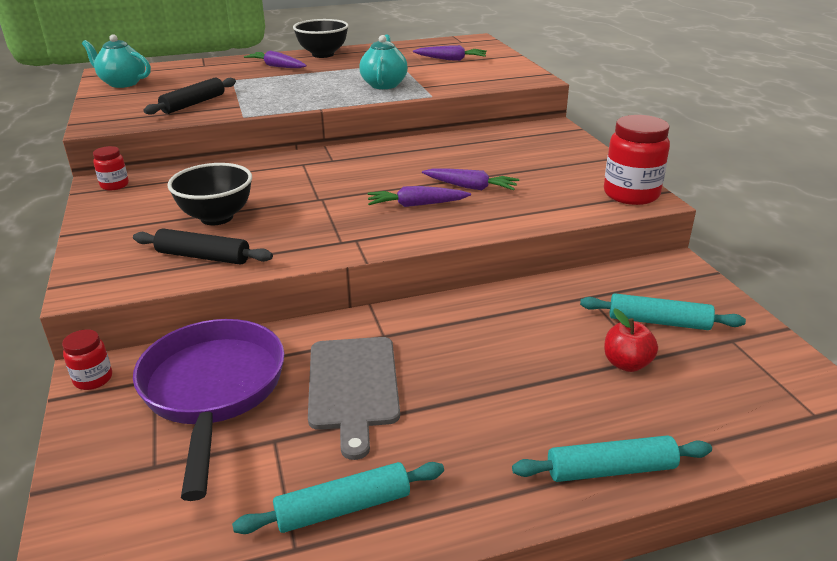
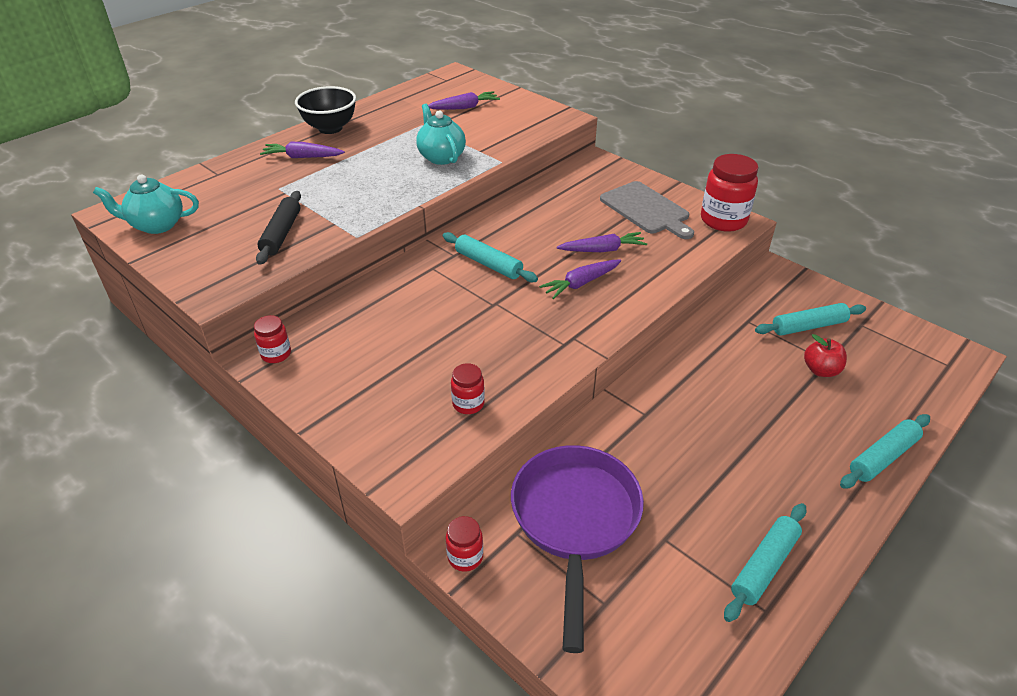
camera: 30 degrees left, 10 degrees up
black rolling pin [133,229,273,265] -> red jar [451,363,485,414]
purple pan [133,319,284,501] -> purple pan turned 45 degrees clockwise [511,445,644,653]
black bowl [167,163,252,225] -> none
grey cutting board [308,337,400,460] -> grey cutting board moved to [600,181,694,239]
none -> turquoise rolling pin [443,232,538,282]

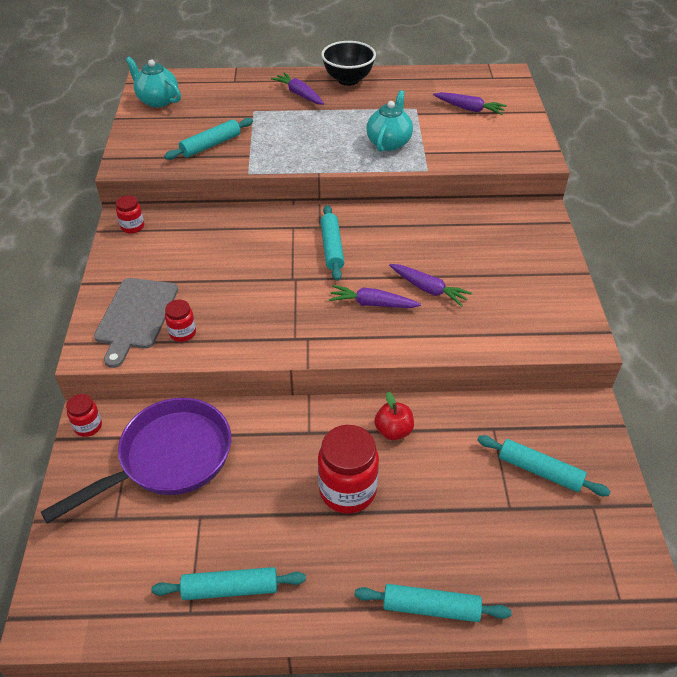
camera: 45 degrees right, 5 degrees up
black rolling pin [256,191,301,265] -> turquoise rolling pin [164,118,253,160]
grey cutting board [600,181,694,239] -> grey cutting board moved to [94,278,178,368]
red jar [701,154,759,232] -> red jar moved to [318,425,379,514]
red apple [804,334,847,377] -> red apple moved to [374,392,414,440]

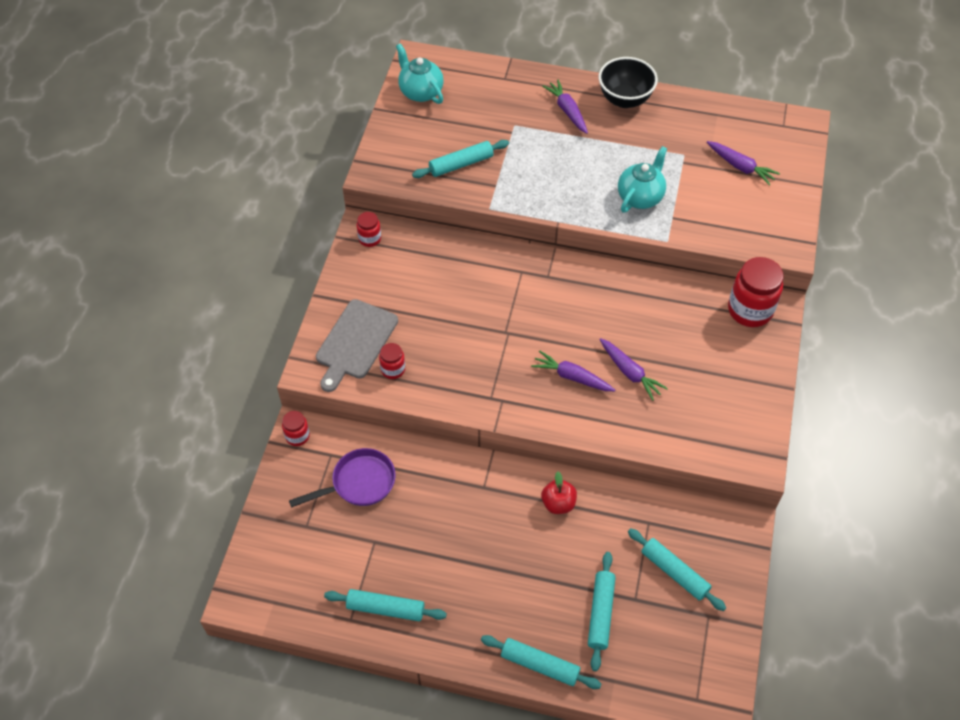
camera: 15 degrees right, 10 degrees up
purple pan [41,398,231,524] -> purple pan [289,448,396,508], size x0.65
red jar [318,425,379,514] -> red jar moved to [728,257,784,327]
turquoise rolling pin [320,205,344,281] -> turquoise rolling pin moved to [588,552,616,671]

